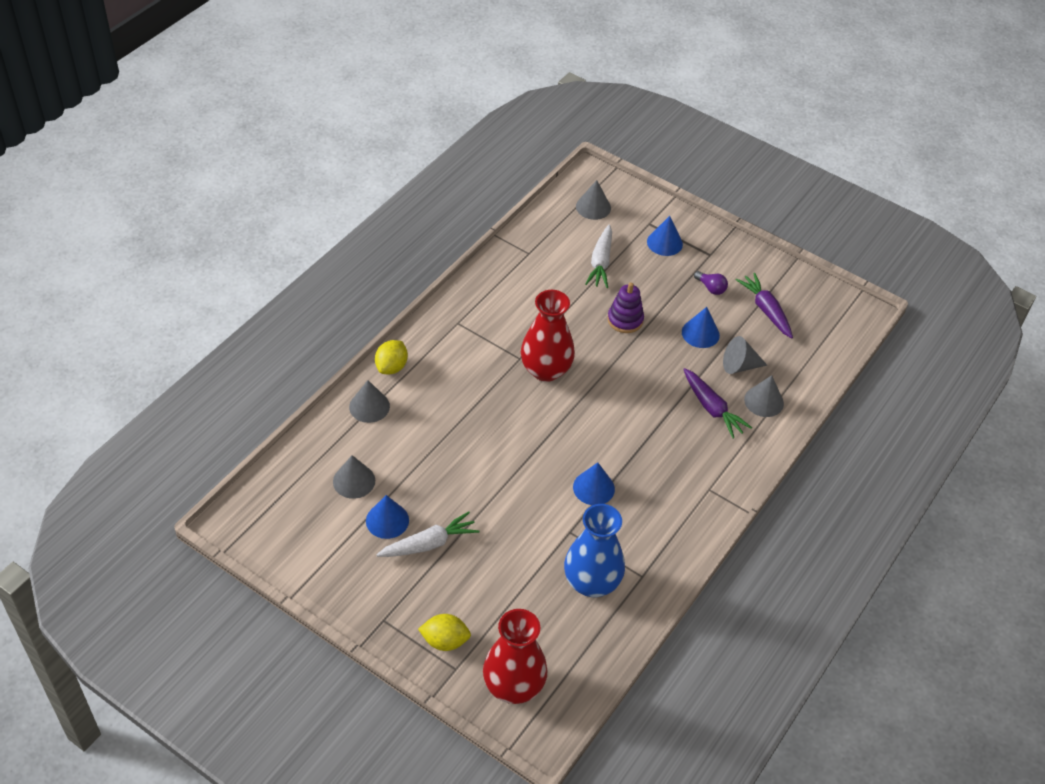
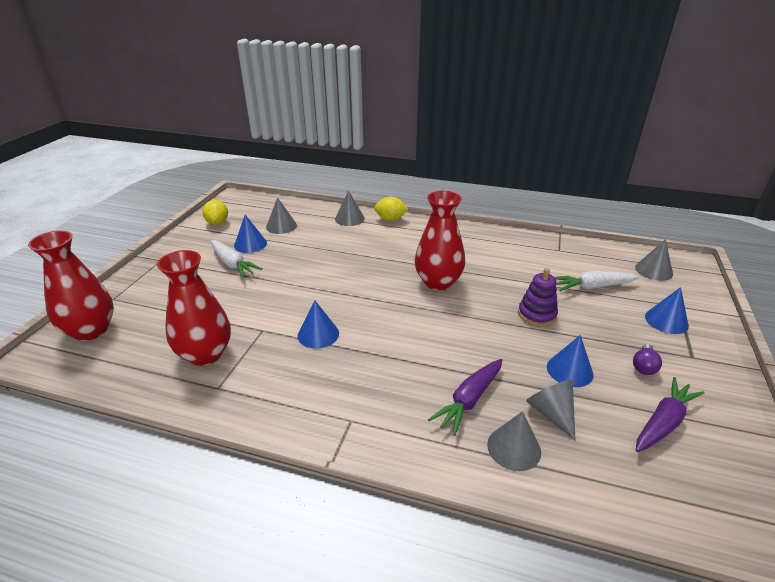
camera: 75 degrees right, 15 degrees down
yellow lemon [418,614,471,651] -> yellow lemon moved to [202,200,228,225]
blue vase [564,504,625,597] -> red vase [157,250,231,366]

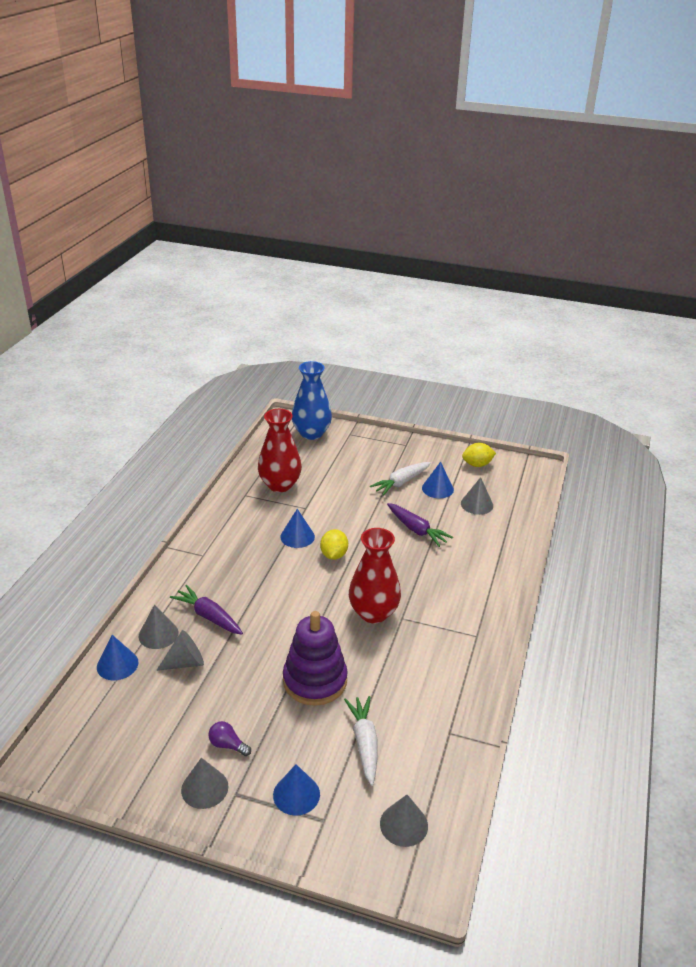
camera: 90 degrees right, 0 degrees up
red vase [28,230,114,341] -> blue vase [292,361,332,440]
grey cone [335,190,365,226] -> grey cone moved to [181,758,228,809]
yellow lemon [374,197,409,221] -> yellow lemon moved to [320,529,348,560]
purple stacking toy [518,268,558,326] -> purple stacking toy [283,611,348,706], size x1.63
blue cone [547,335,594,387] -> blue cone moved to [97,635,139,680]
purple carrot [636,377,705,452] -> purple carrot moved to [387,503,453,547]

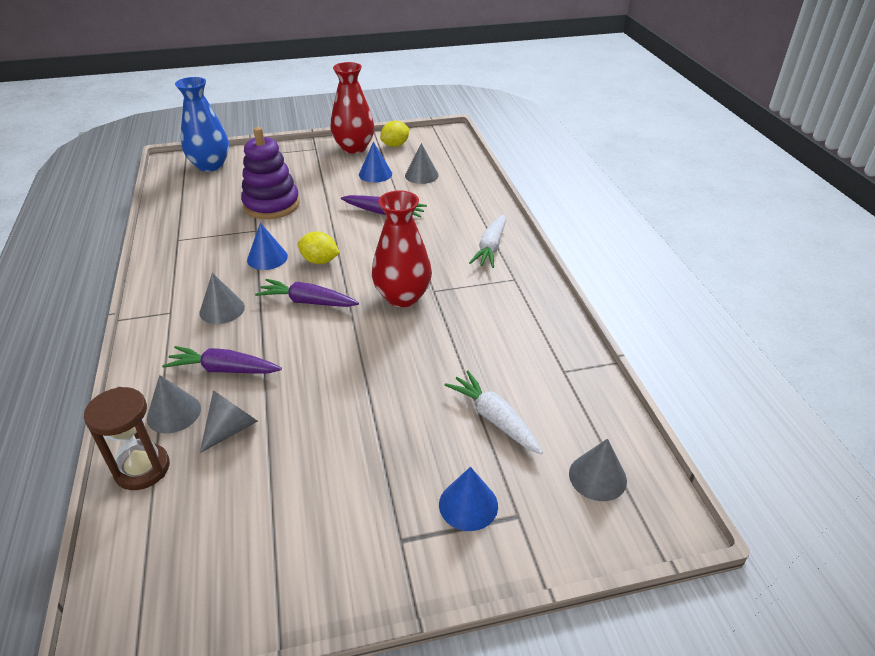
camera: 30 degrees left, 5 degrees up
blue cone [97,635,139,680] -> brown hourglass [84,387,170,490]
grey cone [181,758,228,809] -> grey cone moved to [200,273,245,324]
purple light bulb [208,721,251,756] -> none
red vase [258,409,302,492] -> red vase moved to [330,62,374,154]
purple stacking toy [283,611,348,706] -> purple stacking toy moved to [241,127,300,219]
yellow lemon [320,529,348,560] -> yellow lemon turned 45 degrees counterclockwise [297,231,340,264]
white carrot [370,462,431,496] -> white carrot moved to [469,214,506,268]
none -> purple carrot [255,279,359,307]

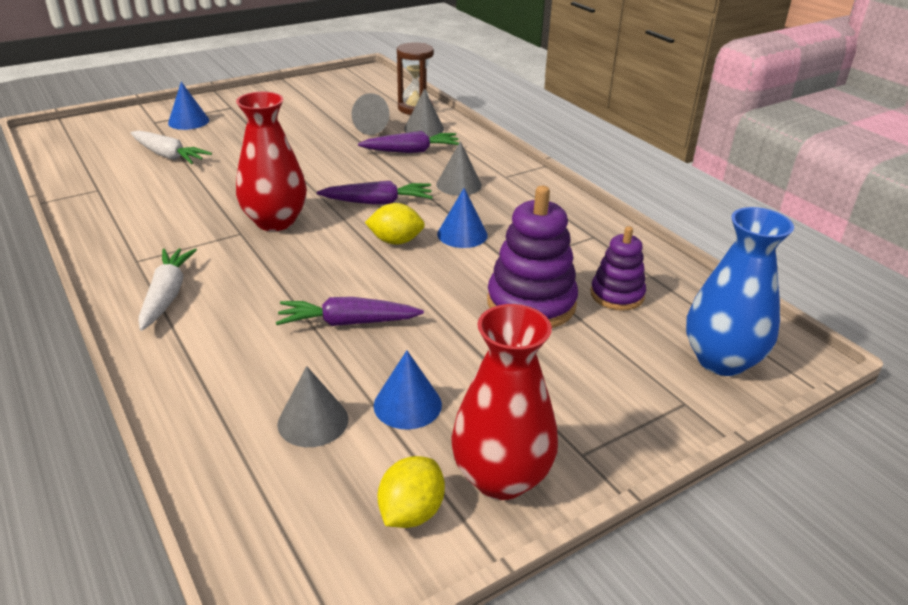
camera: 160 degrees right, 5 degrees down
grey cone [569,439,627,501] -> none
none -> purple stacking toy [591,226,646,310]

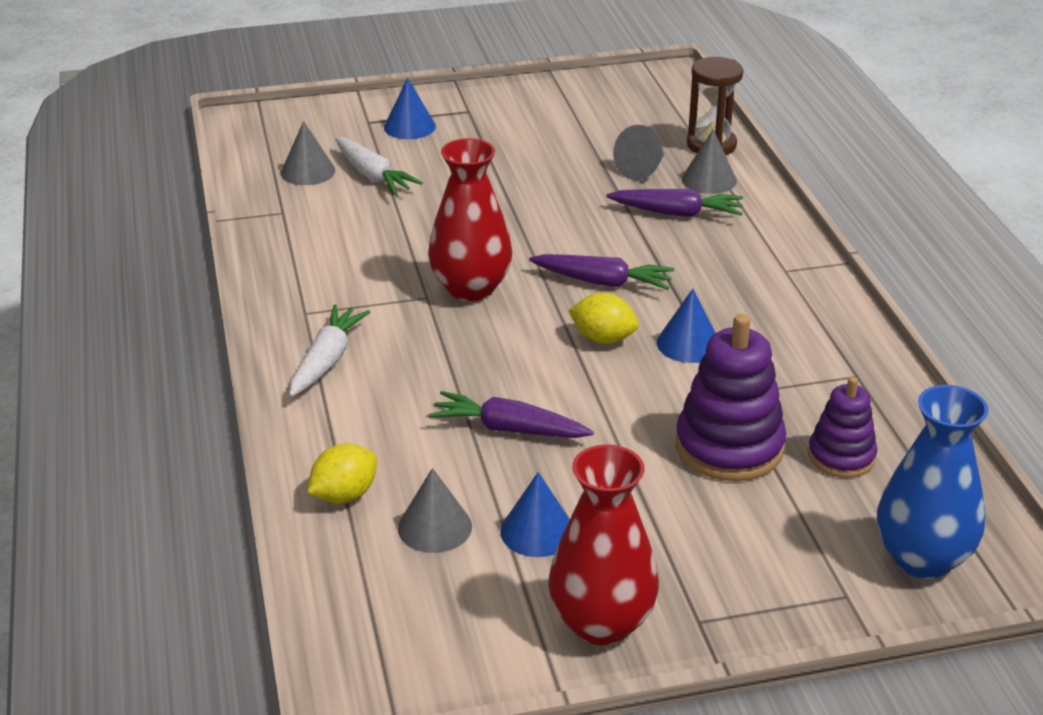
camera: 20 degrees right, 0 degrees up
yellow lemon [377,456,445,528] -> yellow lemon moved to [308,443,377,504]
grey cone [436,141,482,196] -> grey cone moved to [281,121,335,185]

